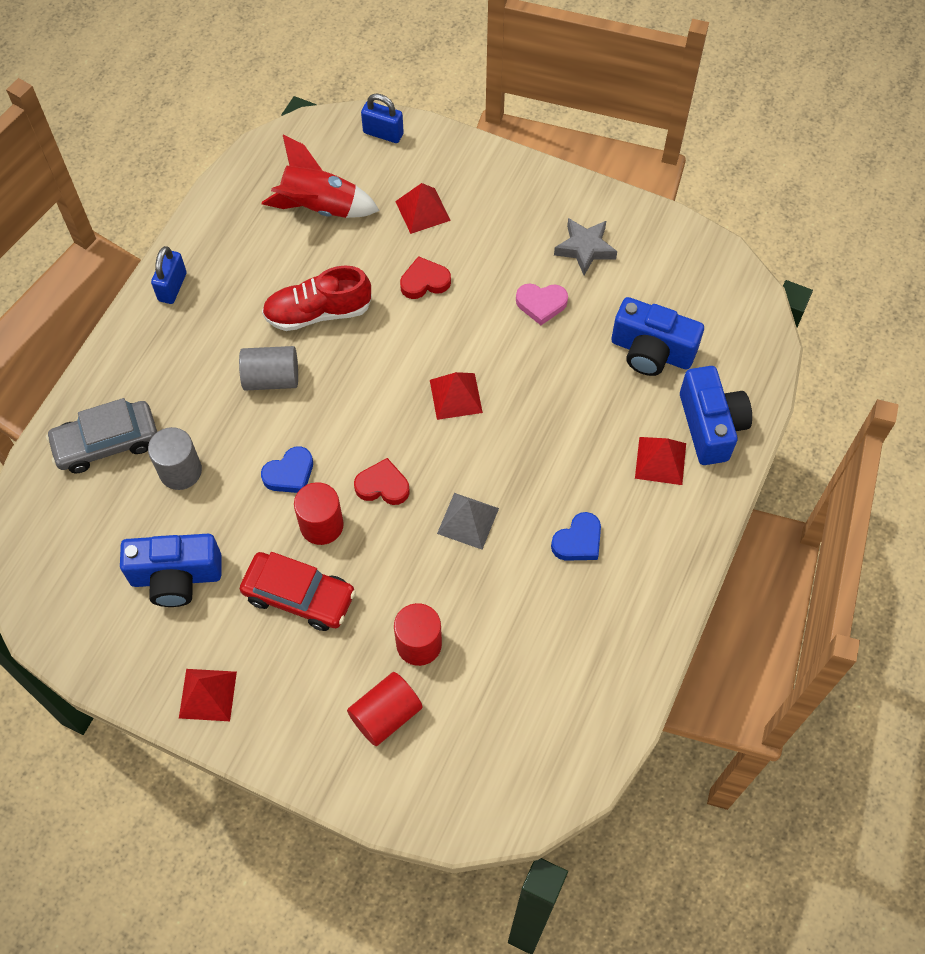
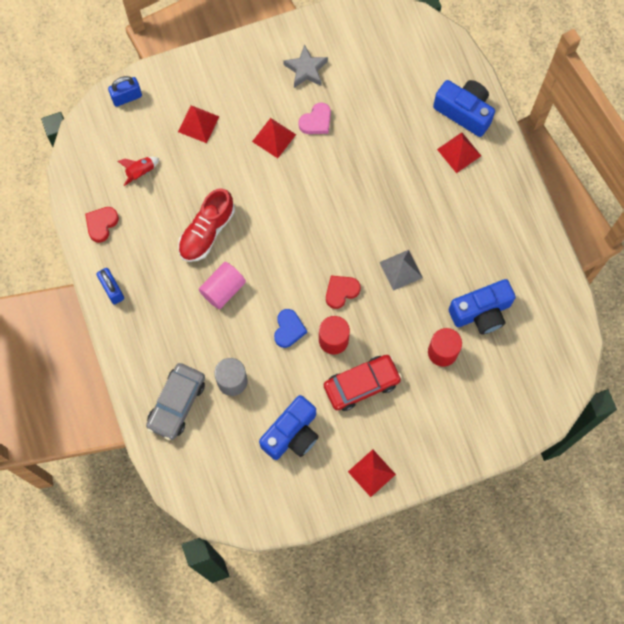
camera: 45 degrees left, 10 degrees up
grey cylinder [239,346,298,391] -> pink cylinder [199,262,246,309]
red rocket [262,135,380,218] -> red rocket [118,157,159,186], size x0.51
red cylinder [347,672,423,746] -> none
red heart [400,256,451,299] -> red heart moved to [85,207,119,243]
red pyramid [430,372,483,420] -> red pyramid moved to [252,118,296,158]
blue heart [551,512,601,561] -> none
blue camera [611,297,704,376] -> blue camera moved to [448,279,516,335]

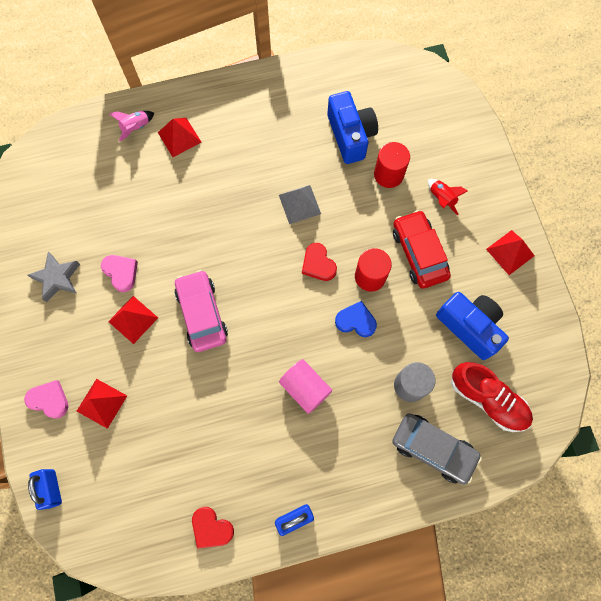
camera: 85 degrees left, 0 degrees up
red rocket [118,157,159,186] -> red rocket moved to [428,179,468,215]
red shoe [178,188,235,262] -> red shoe moved to [451,362,533,432]
blue camera [433,80,495,137] -> pink rocket [109,111,154,142]
none -> pink heart [24,380,68,419]
none -> pink car [174,270,228,352]

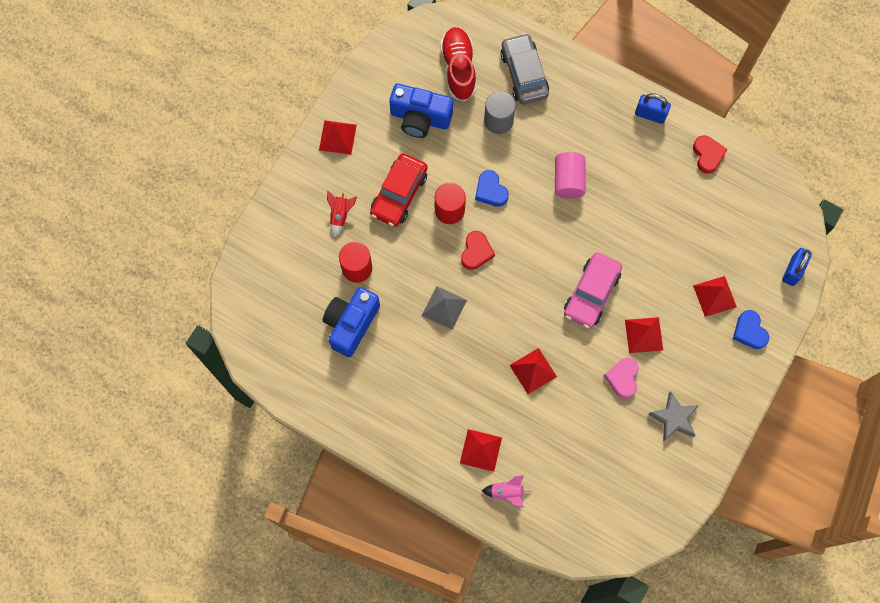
camera: 135 degrees left, 0 degrees up
pink heart [24,380,68,419] -> blue heart [733,310,769,349]
blue camera [436,292,509,360] -> blue camera turned 75 degrees counterclockwise [389,83,453,138]
none -> red pyramid [509,348,557,394]

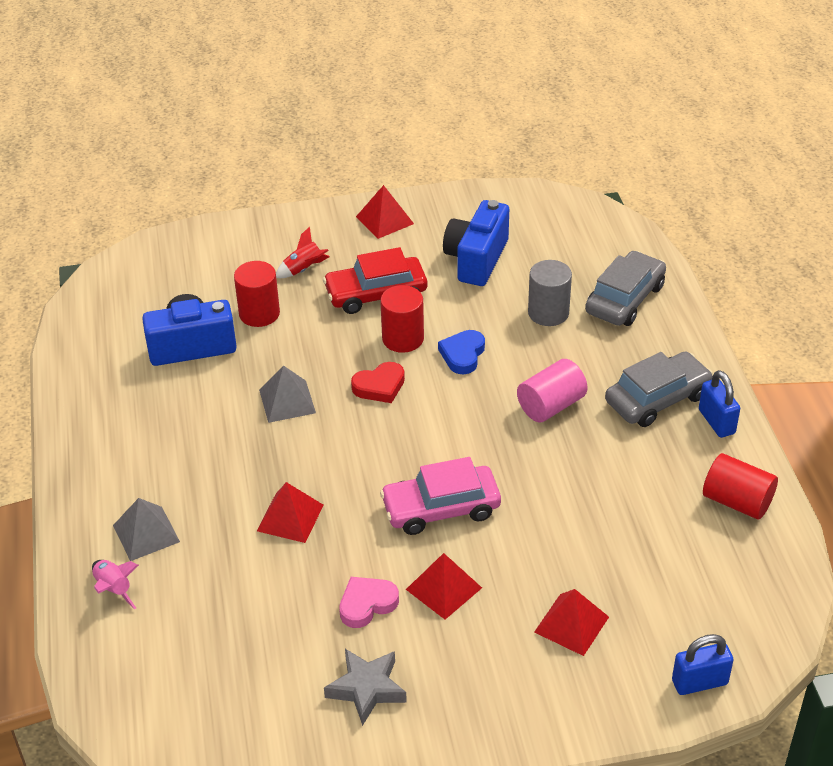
camera: 50 degrees right, 30 degrees down
blue camera [389,83,453,138] -> blue camera turned 45 degrees clockwise [443,200,509,286]
red shoe [440,27,476,101] -> none
red pyramid [460,429,502,472] -> grey pyramid [113,498,180,561]
red heart [693,135,727,174] -> red cylinder [703,453,778,520]
blue heart [733,310,769,349] -> none
none -> grey car [605,352,713,427]

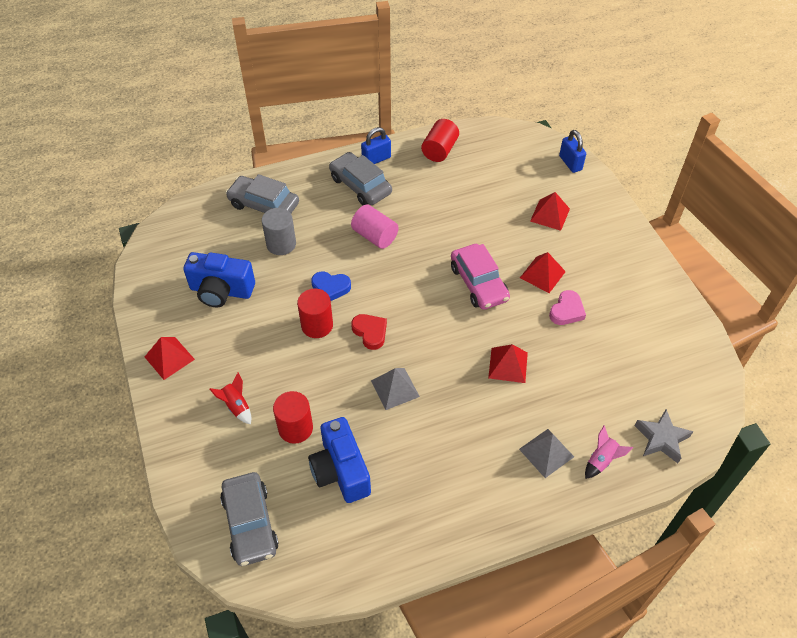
camera: 100 degrees left, 10 degrees up
red car [323,247,427,314] -> none
grey star [324,649,407,726] -> grey star moved to [634,409,694,463]
pink heart [339,577,399,628] -> pink heart turned 105 degrees counterclockwise [549,290,586,325]
none -> grey car [220,472,279,566]

